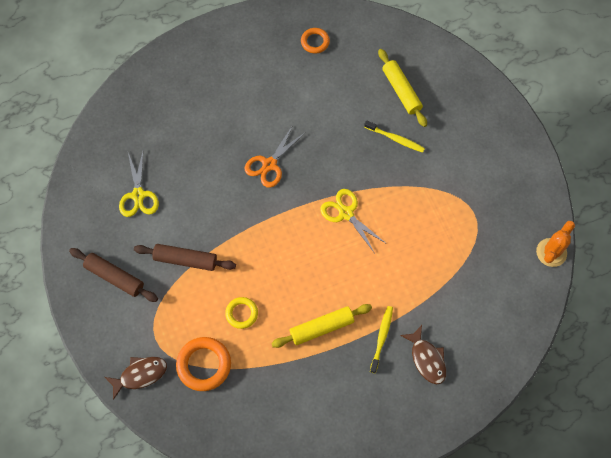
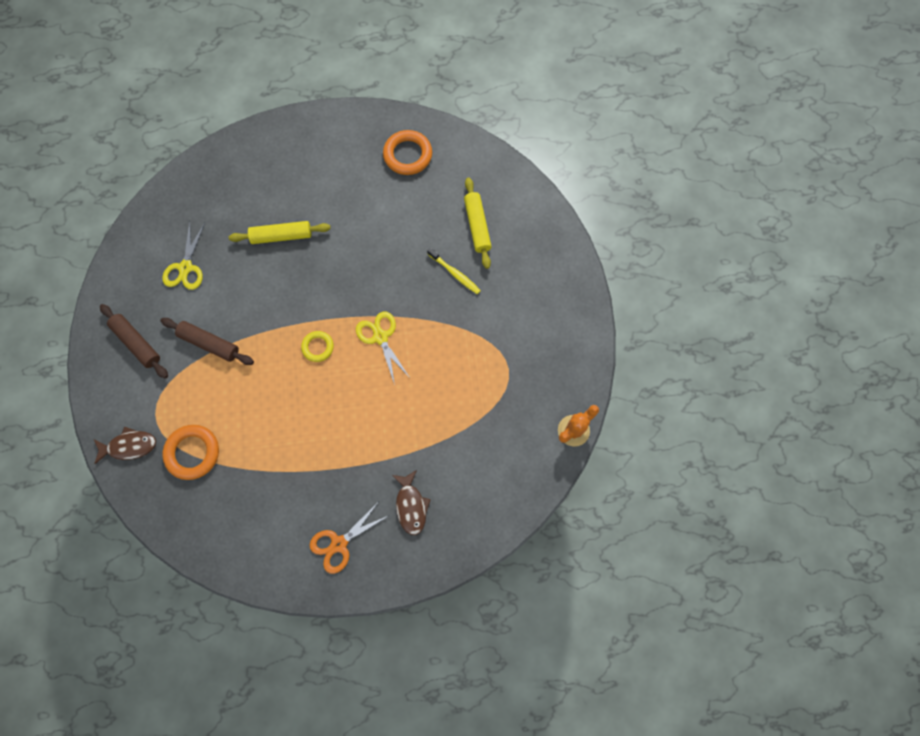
camera: 15 degrees right, 5 degrees up
yellow ring [225,297,258,329] -> yellow ring moved to [301,331,334,362]
orange scissors [245,125,306,188] -> orange scissors moved to [310,504,388,574]
yellow rolling pin [271,304,372,348] -> yellow rolling pin moved to [229,221,331,244]
orange ring [301,28,330,54] -> orange ring [383,130,432,175], size x1.64
yellow toothbrush [370,306,393,373] -> none

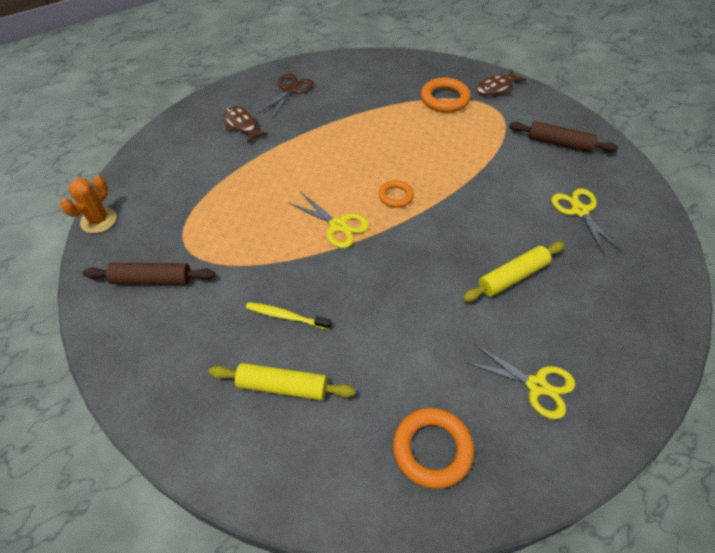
camera: 155 degrees right, 20 degrees down
brown rolling pin [160,318,254,365] -> brown rolling pin moved to [83,263,215,285]
yellow ring [301,331,334,362] -> orange ring [378,180,414,208]
orange scissors [310,504,388,574] -> brown scissors [258,74,314,118]
yellow rolling pin [464,177,492,269] -> yellow rolling pin turned 45 degrees counterclockwise [208,363,355,400]
none -> yellow scissors [465,344,575,419]

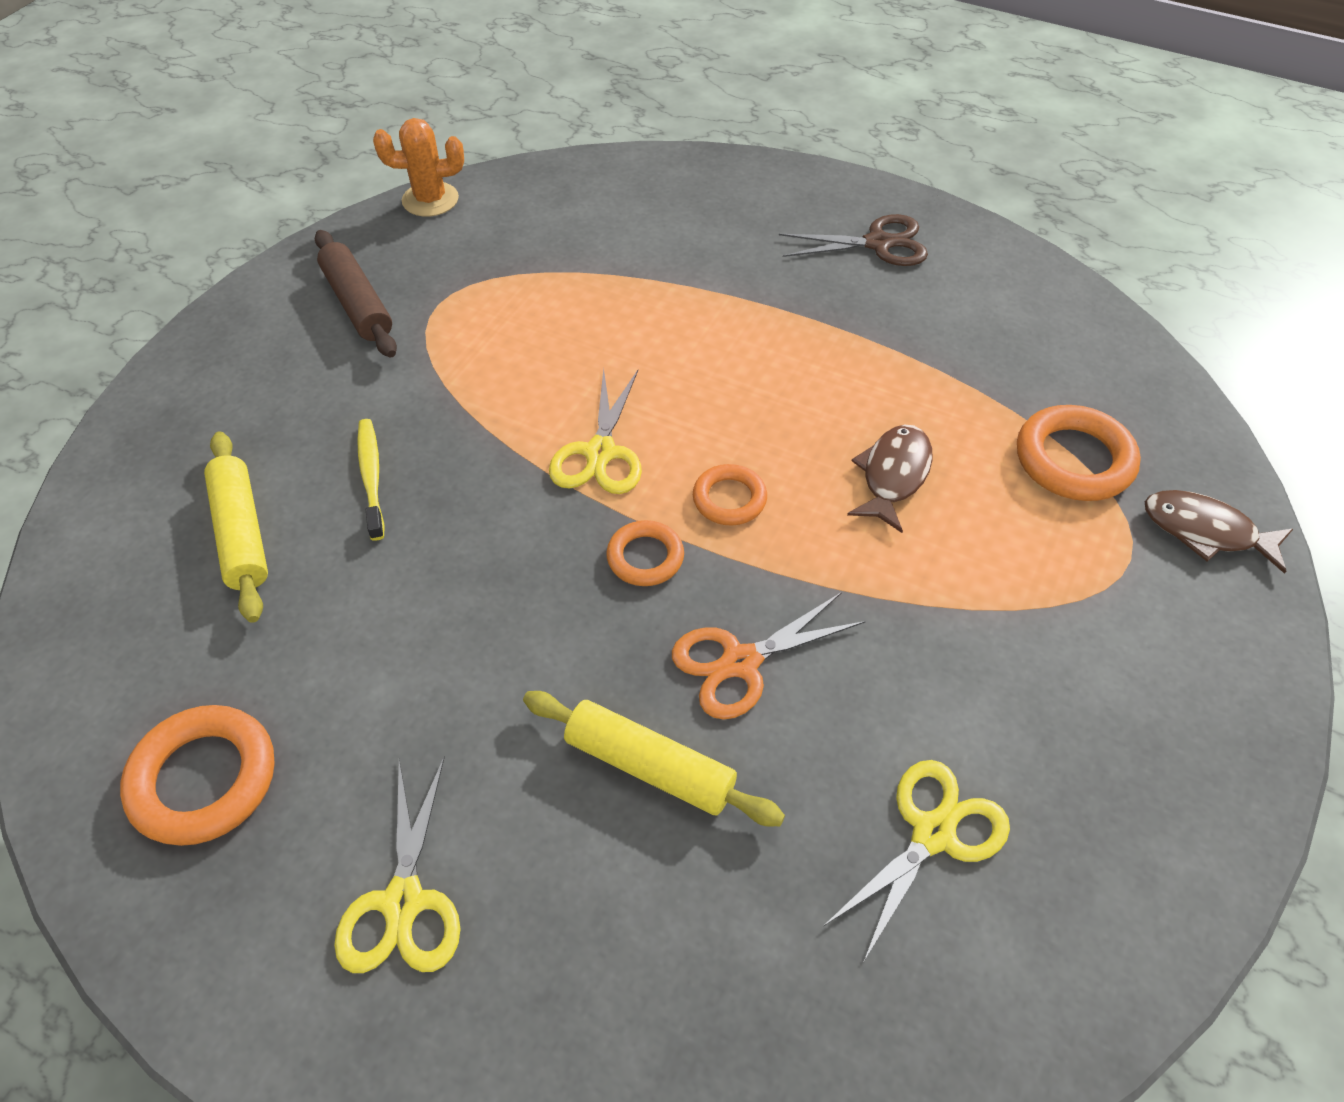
camera: 60 degrees right, 0 degrees up
brown fish [224,106,269,144] -> brown fish moved to [847,425,933,533]
brown rolling pin [509,121,618,153] -> none
none -> orange ring [606,520,684,586]
none -> orange scissors [672,592,866,720]

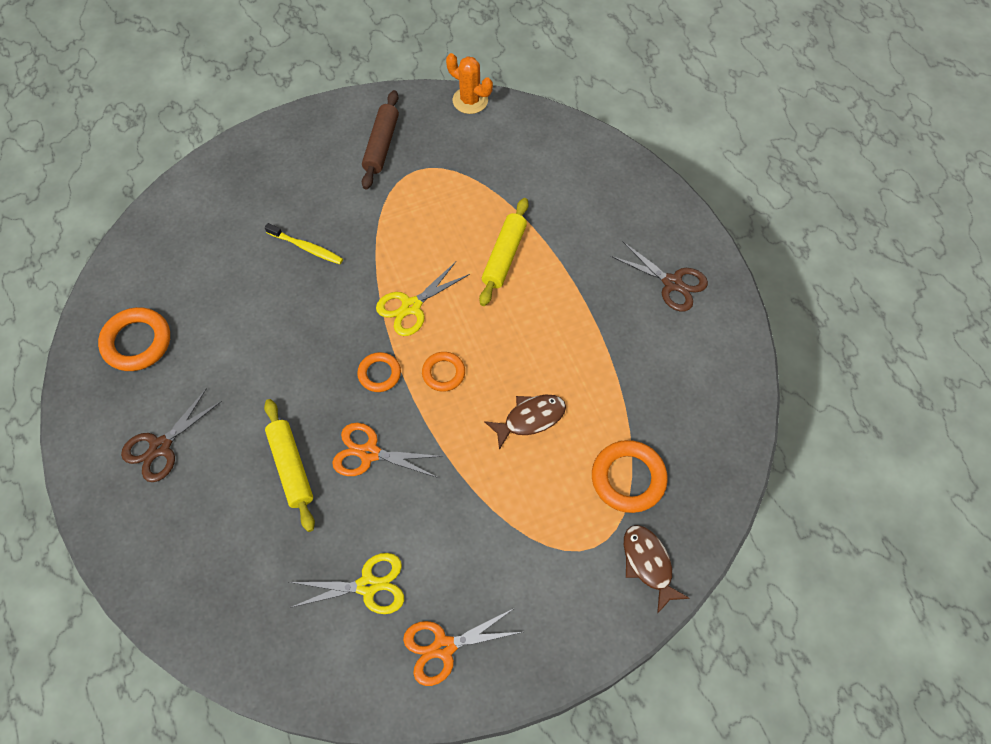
camera: 40 degrees right, 10 degrees up
yellow rolling pin [204,431,268,623] -> yellow rolling pin moved to [479,198,529,306]
yellow scissors [334,756,460,973] -> brown scissors [121,389,222,482]
yellow toothbrush [357,419,384,541] -> yellow toothbrush turned 90 degrees clockwise [265,223,343,264]
none -> orange scissors [403,608,522,686]

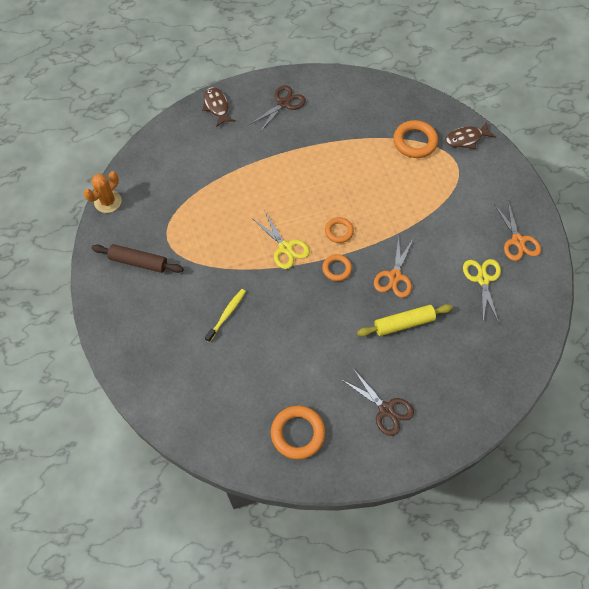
camera: 85 degrees left, 0 degrees up
yellow rolling pin [479,198,529,306] -> none
brown fish [484,395,566,450] -> brown fish moved to [202,87,235,127]

